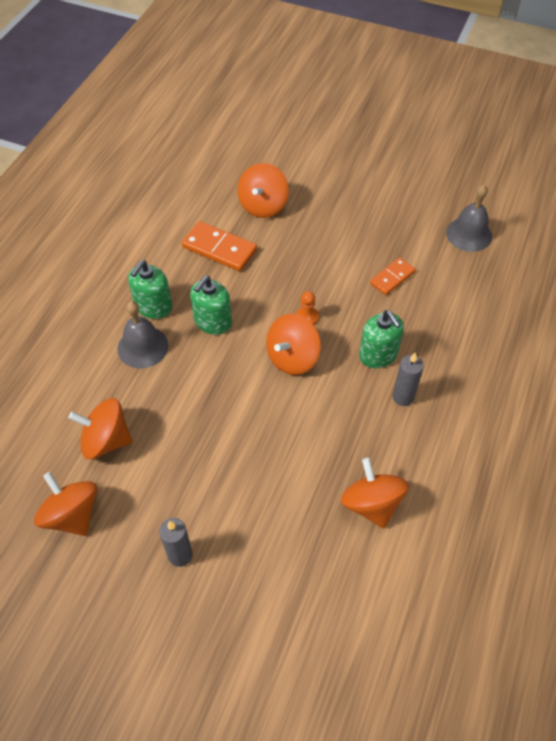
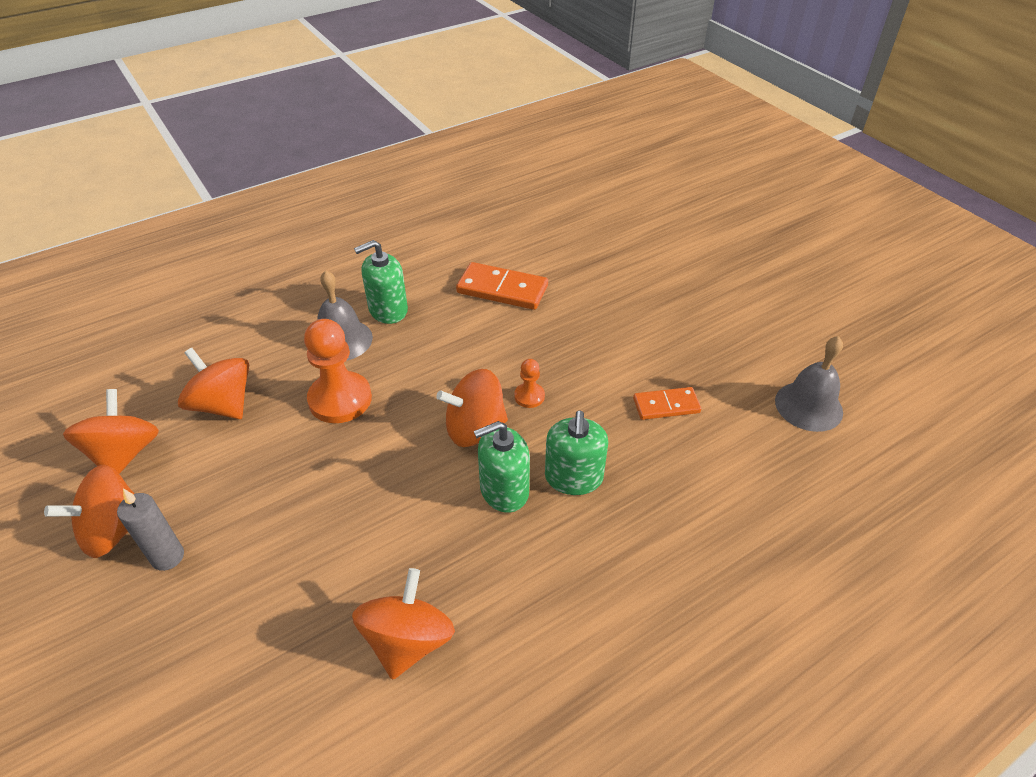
camera: 35 degrees right, 10 degrees down
orange domino [182,221,257,271] -> orange domino turned 45 degrees counterclockwise [456,262,548,310]
green soap dispenser [190,276,232,335] -> green soap dispenser moved to [474,421,530,513]
orange spinning top [238,163,289,218] -> orange spinning top moved to [44,465,135,558]
grey candle [393,353,424,406] -> none
none -> orange pawn [304,319,372,423]

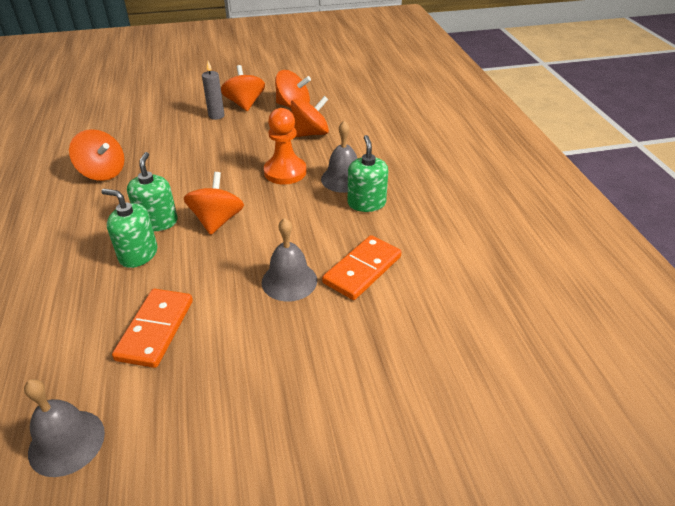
camera: 110 degrees right, 5 degrees down
orange pawn [514,359,545,408] -> none
orange domino [633,387,701,420] -> orange domino [112,289,193,368], size x1.58
none -> grey bell [262,218,317,302]

